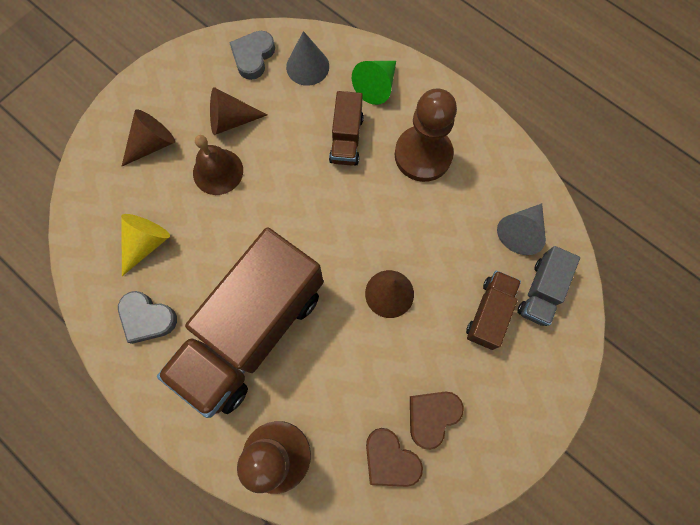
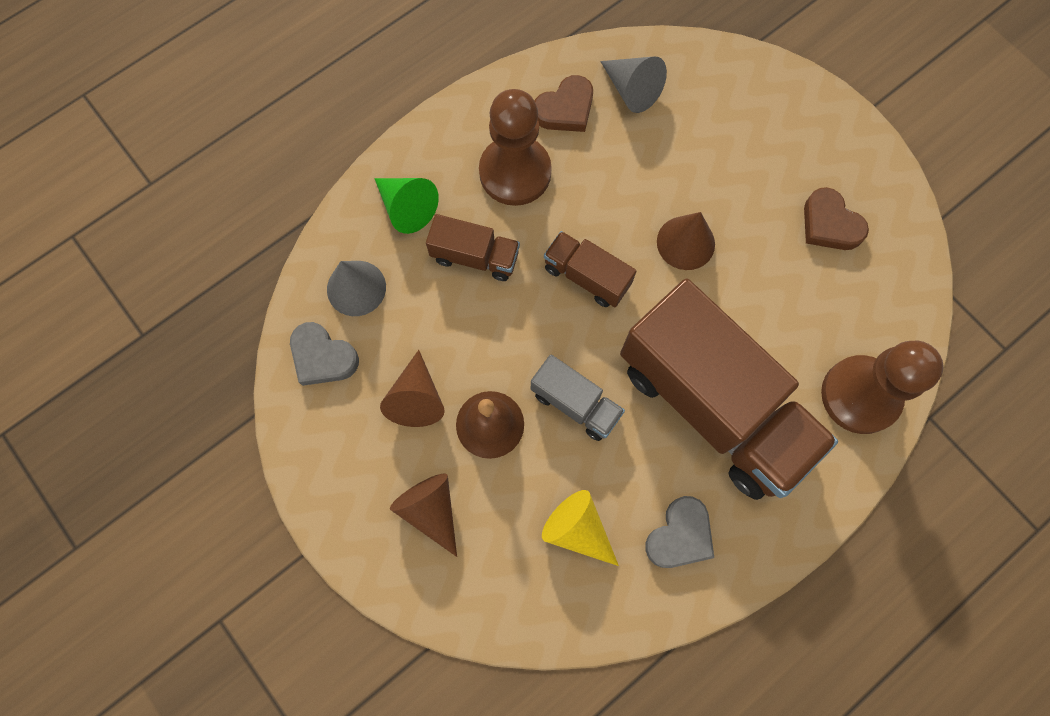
camera: 80 degrees left, 0 degrees up
brown heart [366,428,423,487] -> brown heart moved to [535,75,593,132]
brown truck [466,271,521,350] -> brown truck moved to [544,231,636,307]
grey truck [517,246,580,326] -> grey truck moved to [531,355,625,441]

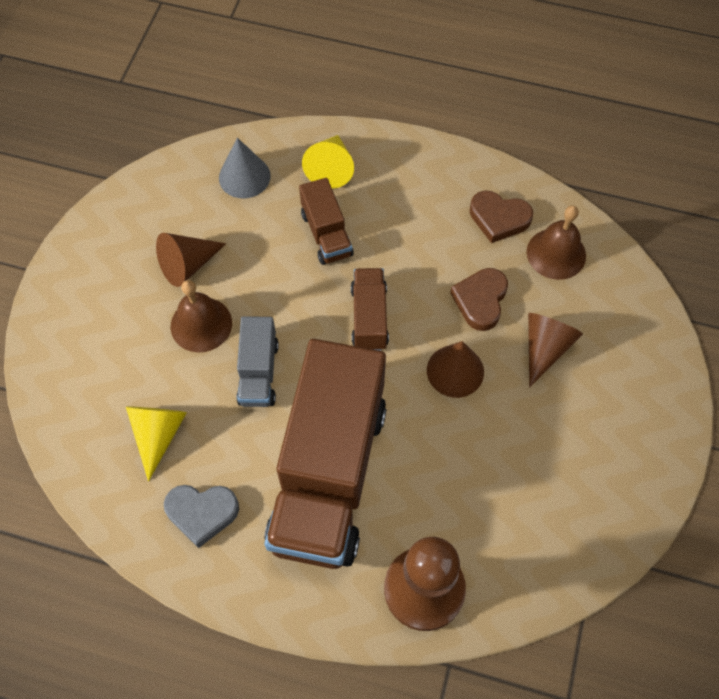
camera: 55 degrees right, 10 degrees down
grey heart [290,322,359,386] -> none
green cone [374,178,439,234] -> yellow cone [302,135,354,189]
brown cone [390,474,457,557] -> brown cone moved to [528,313,583,387]
brown pawn [479,89,552,206] -> none
grey cone [600,57,667,113] -> brown bell [527,205,586,280]
brown heart [804,187,869,250] -> brown heart moved to [450,268,508,331]

